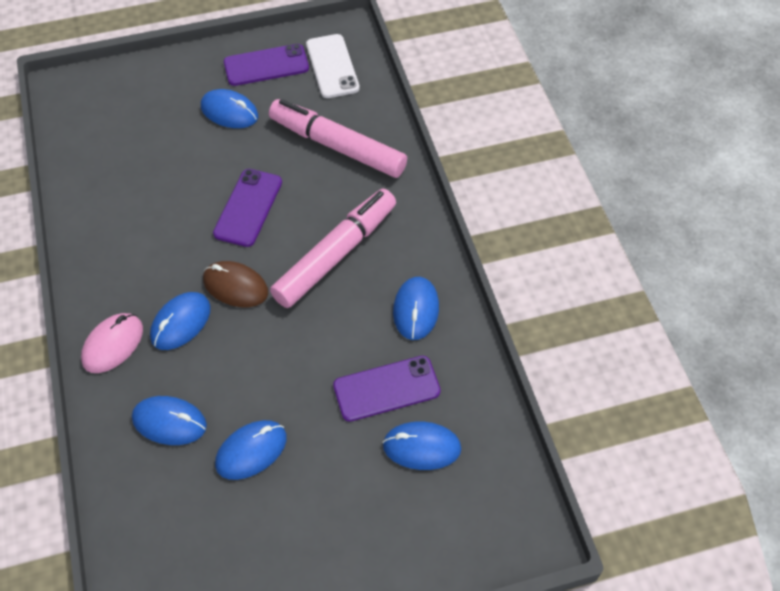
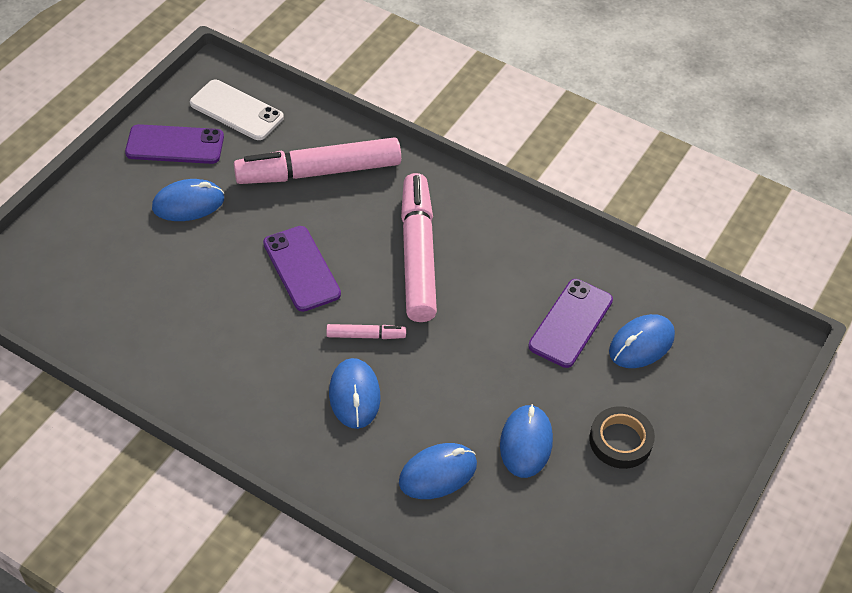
camera: 45 degrees left, 5 degrees down
pink mouse [81,313,143,373] -> none
brown mouse [203,261,268,307] -> pink marker [326,324,406,339]
purple phone [224,44,309,86] -> purple phone turned 60 degrees clockwise [125,124,224,164]
blue mouse [393,277,439,340] -> none
none -> black tape [589,406,655,469]

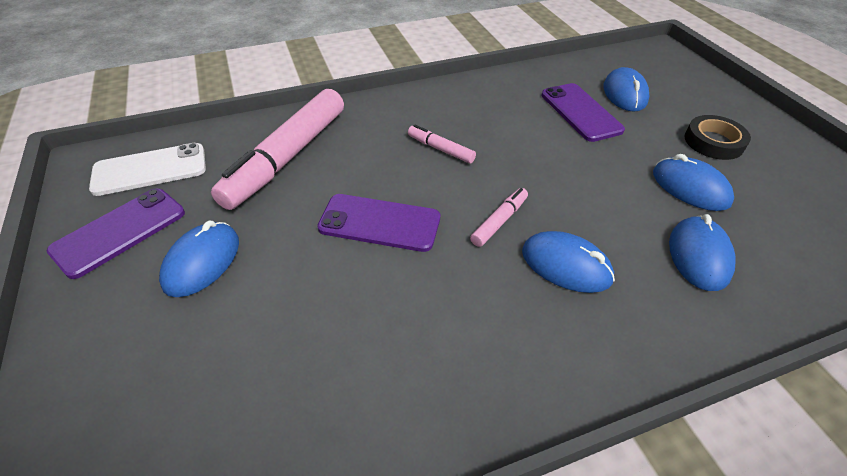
camera: 50 degrees left, 5 degrees down
pink marker [401,173,437,322] -> pink marker [408,125,476,163], size x0.44

